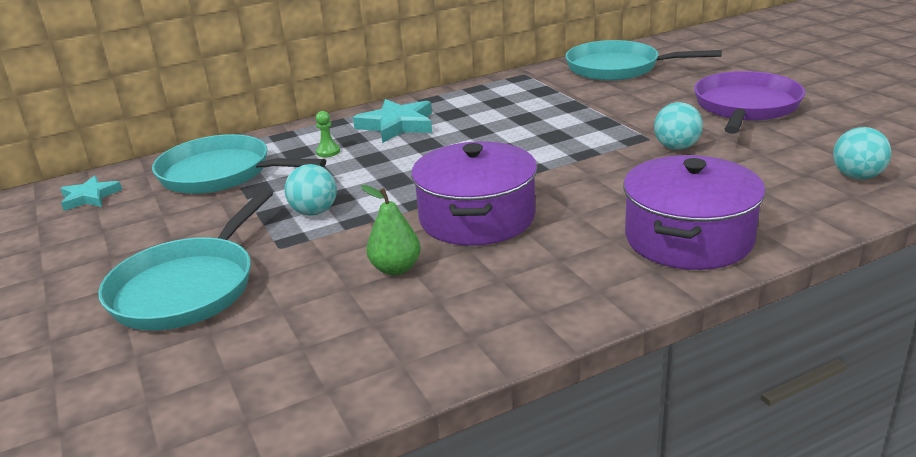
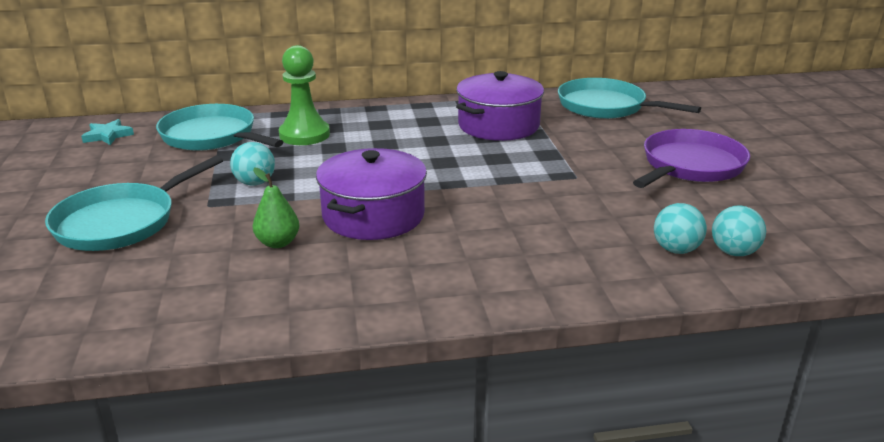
camera: 15 degrees right, 0 degrees up
green pawn [316,111,340,157] -> green pawn [279,45,330,145], size x2.41
turquoise star [353,99,432,143] -> none
purple pot [623,155,766,270] -> purple pot moved to [456,71,544,141]
turquoise ball [654,102,703,150] -> turquoise ball moved to [654,203,707,254]

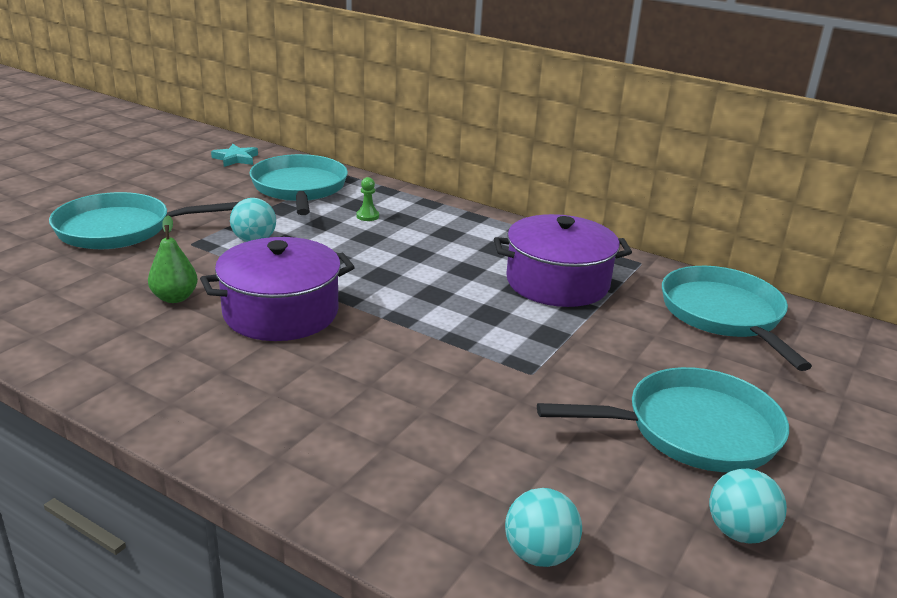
camera: 40 degrees right, 0 degrees up
green pawn [279,45,330,145] -> green pawn [356,177,379,221], size x0.42
purple pan [633,129,750,188] -> turquoise pan [537,367,789,472]
turquoise ball [654,203,707,254] -> turquoise ball moved to [709,468,787,543]

